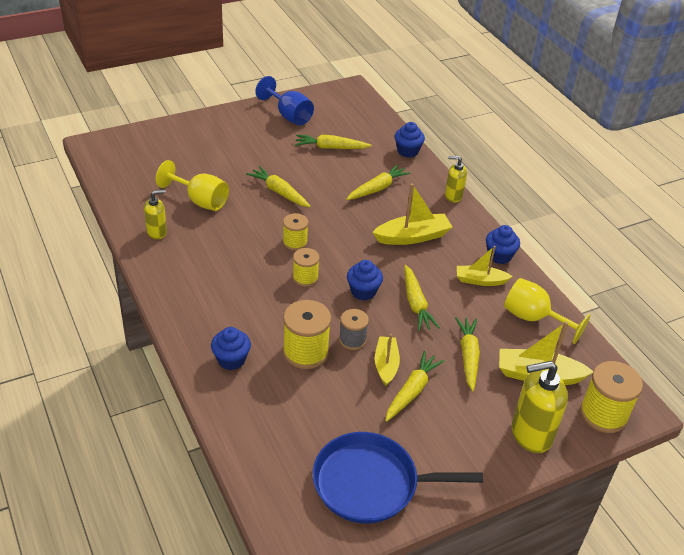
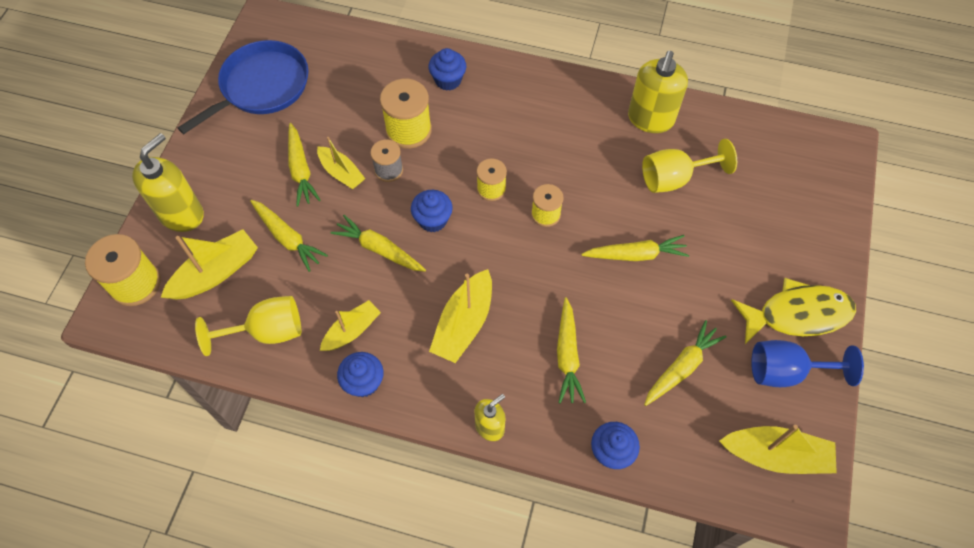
camera: 135 degrees right, 20 degrees up
yellow soap dispenser [144,190,167,240] -> yellow soap dispenser [628,51,688,133], size x1.73
none -> yellow boat [720,425,837,474]
none -> yellow fish [731,278,856,344]

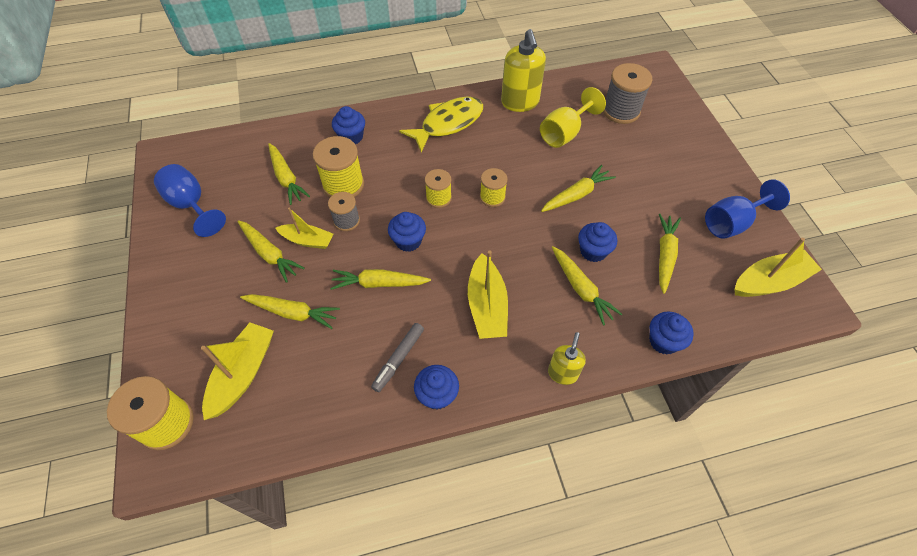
camera: 30 degrees left, 5 degrees down
yellow soap dispenser [132,133,204,232] -> none
blue pan [178,40,309,134] -> blue goblet [154,164,226,237]
yellow goblet [195,296,301,356] -> none
yellow boat [320,300,381,351] -> grey marker [371,323,424,392]
yellow fish [731,278,856,344] -> yellow fish moved to [399,96,483,152]
none -> yellow carrot [268,143,310,205]
none -> blue cupcake [578,222,617,262]
none -> grey spool [603,63,652,124]

